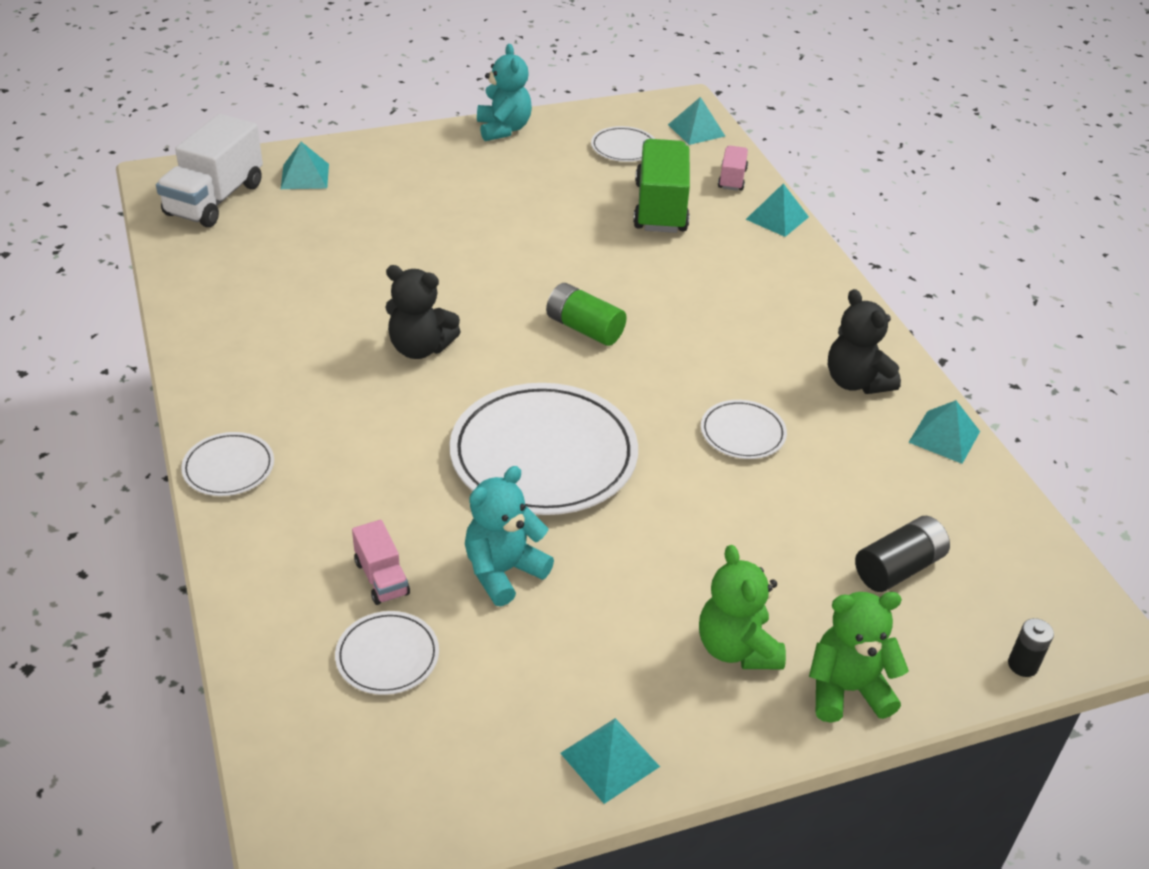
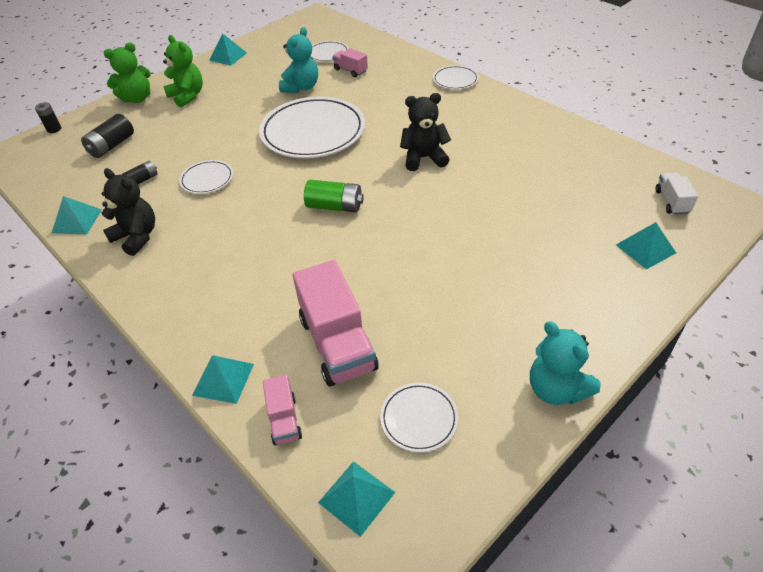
camera: 160 degrees right, 5 degrees up
white truck [156,114,263,227] -> white truck [655,173,698,215], size x0.50
green truck [633,139,690,233] -> pink truck [293,260,378,386]
none -> black battery [122,161,158,184]

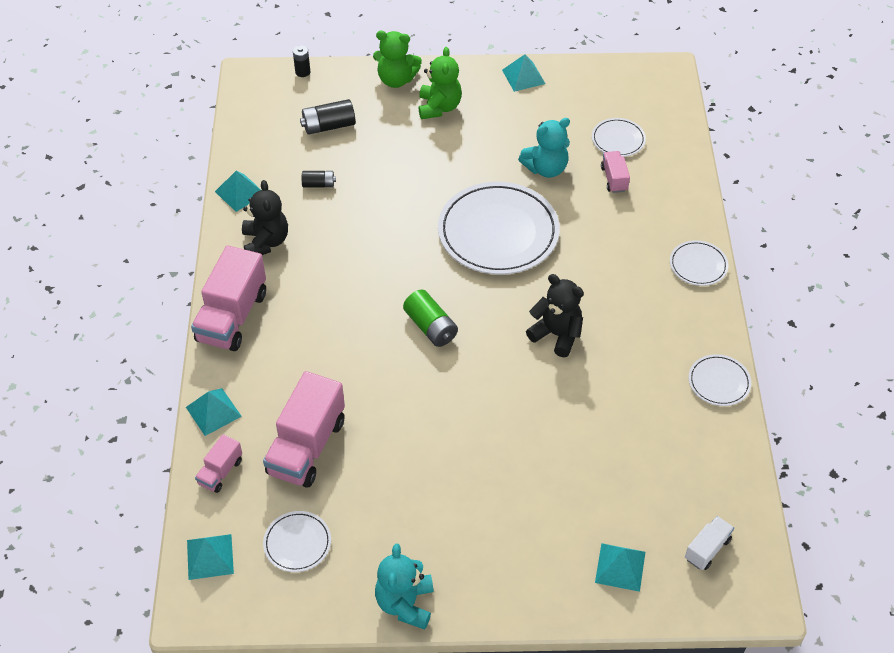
camera: 40 degrees right, 5 degrees up
white plate [179,160,233,194] -> white plate moved to [689,354,751,406]
none -> pink truck [191,245,266,351]

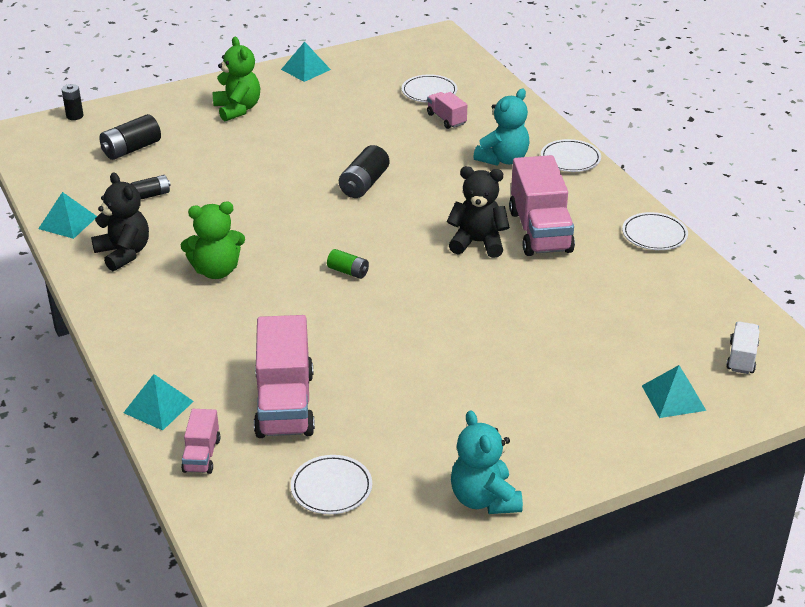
camera: 25 degrees left, 15 degrees down
turquoise pyramid [187,534,234,580] -> none
pink truck [191,245,266,351] -> pink truck moved to [509,155,575,256]
green teddy bear [373,31,422,88] -> green teddy bear moved to [181,202,245,279]
green battery [403,290,458,347] -> green battery [327,249,369,279], size x0.61
white plate [438,182,560,275] -> black battery [339,145,389,198]
turquoise teddy bear [518,118,570,178] -> turquoise teddy bear moved to [473,89,530,166]

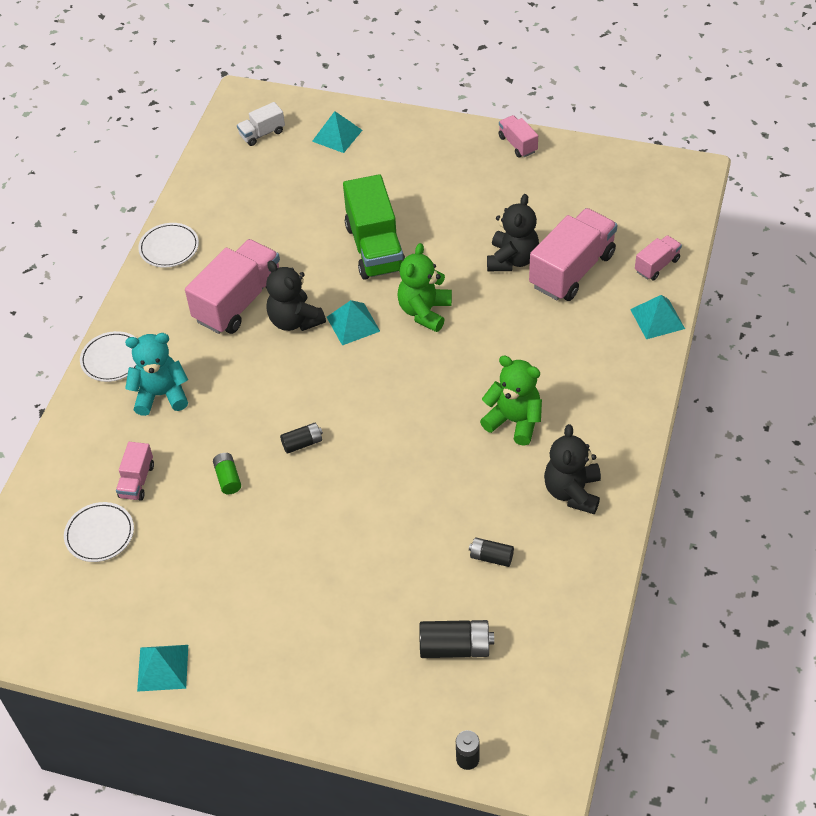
camera: 135 degrees left, 15 degrees up
turquoise pyramid [38,192,97,239] -> turquoise pyramid moved to [327,300,380,345]
green teddy bear [212,37,260,121] -> green teddy bear moved to [397,243,452,332]
white plate [291,455,372,514] -> none
green battery [327,249,369,279] -> green battery moved to [213,453,241,494]
black battery [339,145,389,198] -> black battery [280,423,323,454], size x0.61
turquoise teddy bear [451,410,523,514] -> pink truck [499,115,538,158]
none -> green truck [343,174,405,280]
none -> black teddy bear [487,194,539,271]

